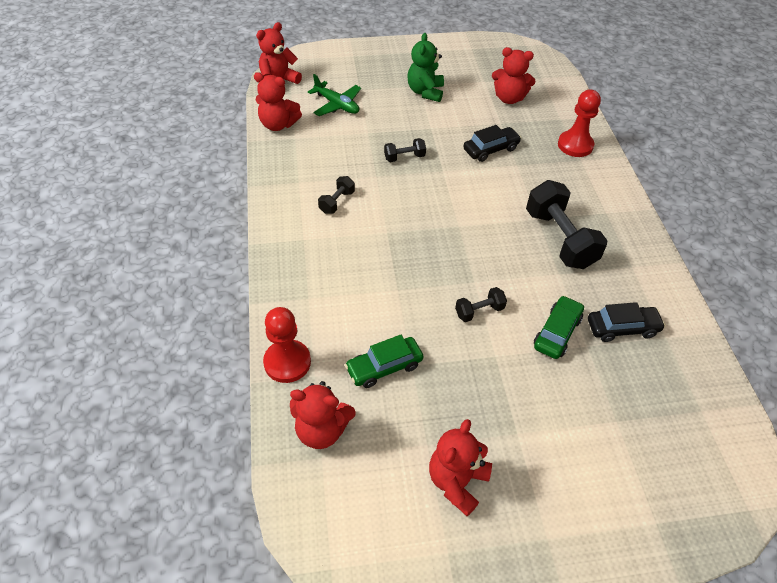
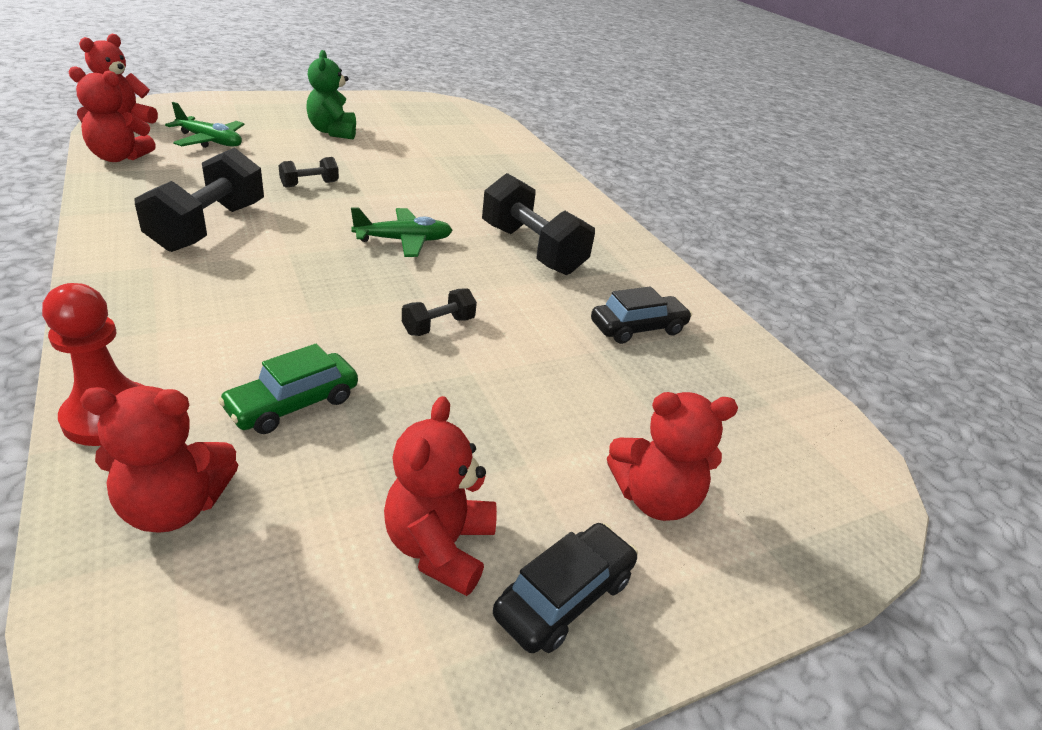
camera: 20 degrees left, 15 degrees down
black dumbbell [318,176,355,214] -> black dumbbell [134,147,264,252], size x2.07
black car [463,125,521,162] -> black car moved to [493,523,638,653]
red teddy bear [492,47,536,104] -> red teddy bear moved to [607,392,738,521]
green car [534,295,584,359] -> none
red pawn [558,89,601,157] -> none
none -> green plane [351,207,453,257]

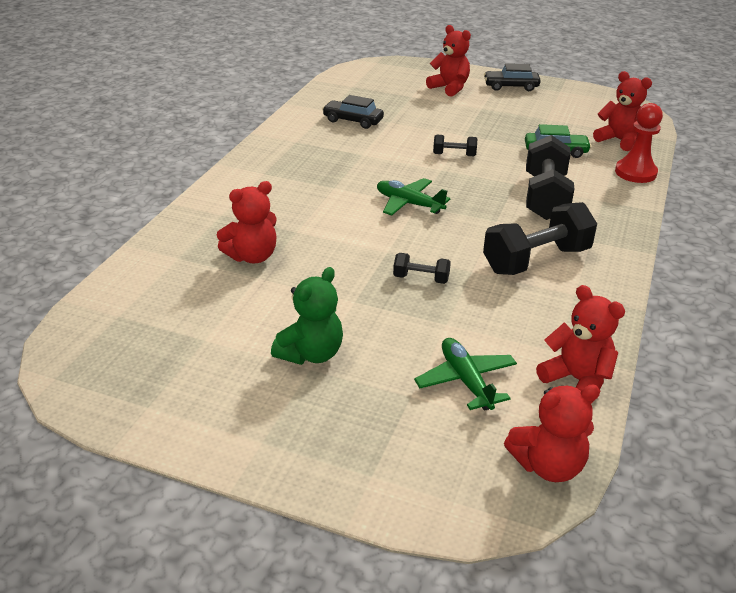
camera: 130 degrees left, 0 degrees up
red teddy bear [384,396,497,596] -> red teddy bear moved to [217,181,277,264]
black dumbbell [482,173,595,275] -> black dumbbell moved to [526,135,574,220]

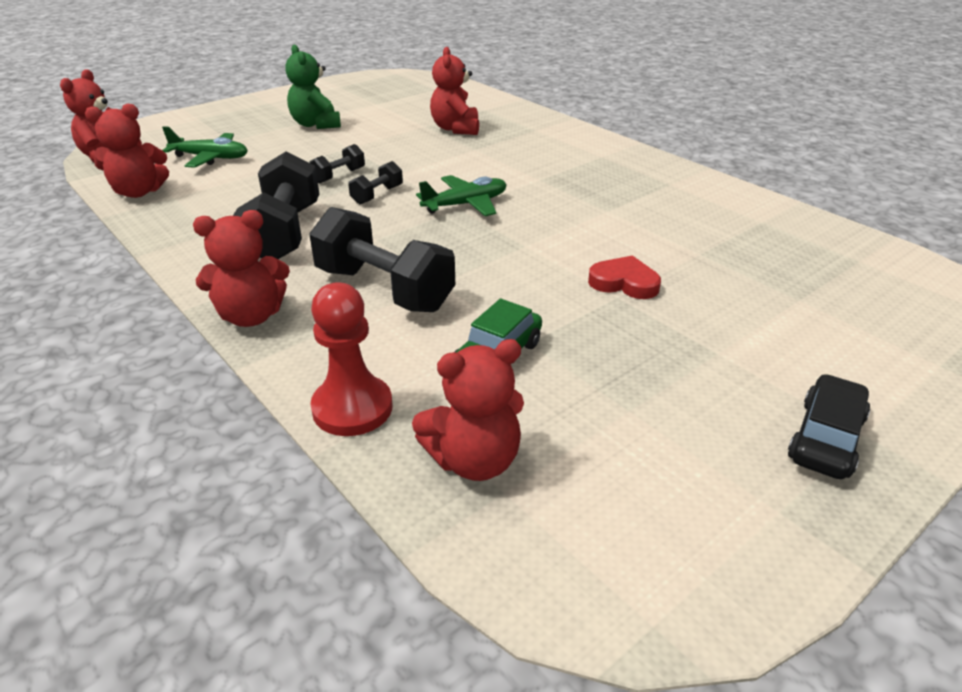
camera: 120 degrees right, 0 degrees up
black car [322,95,384,129] -> none
red teddy bear [426,25,471,97] -> red teddy bear moved to [193,210,290,327]
black dumbbell [433,135,477,156] -> black dumbbell moved to [348,161,403,204]
none -> red heart [588,255,661,299]

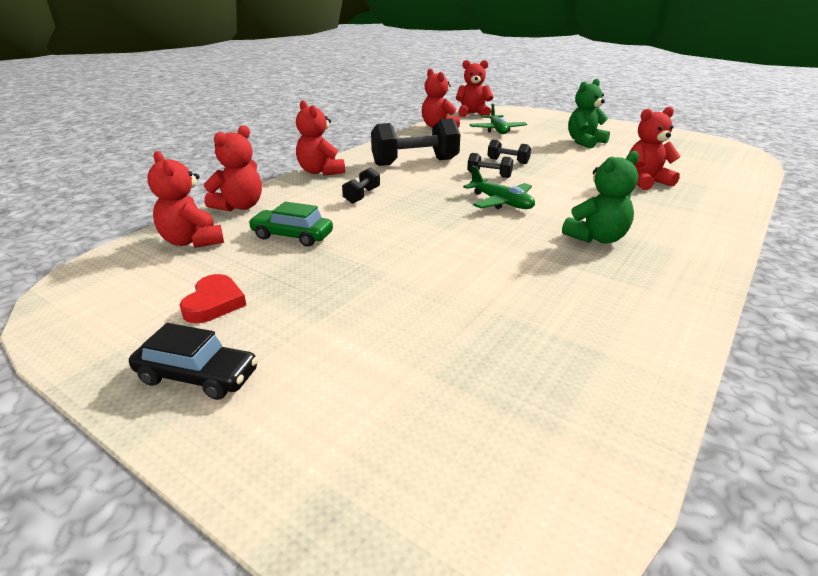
camera: 75 degrees right, 5 degrees down
black dumbbell [309,207,455,312] -> black dumbbell [342,167,380,204], size x0.48
red pawn [310,282,392,436] -> red teddy bear [204,125,262,211]
red heart [588,255,661,299] -> red heart moved to [180,274,246,323]
none -> green teddy bear [562,151,639,244]

